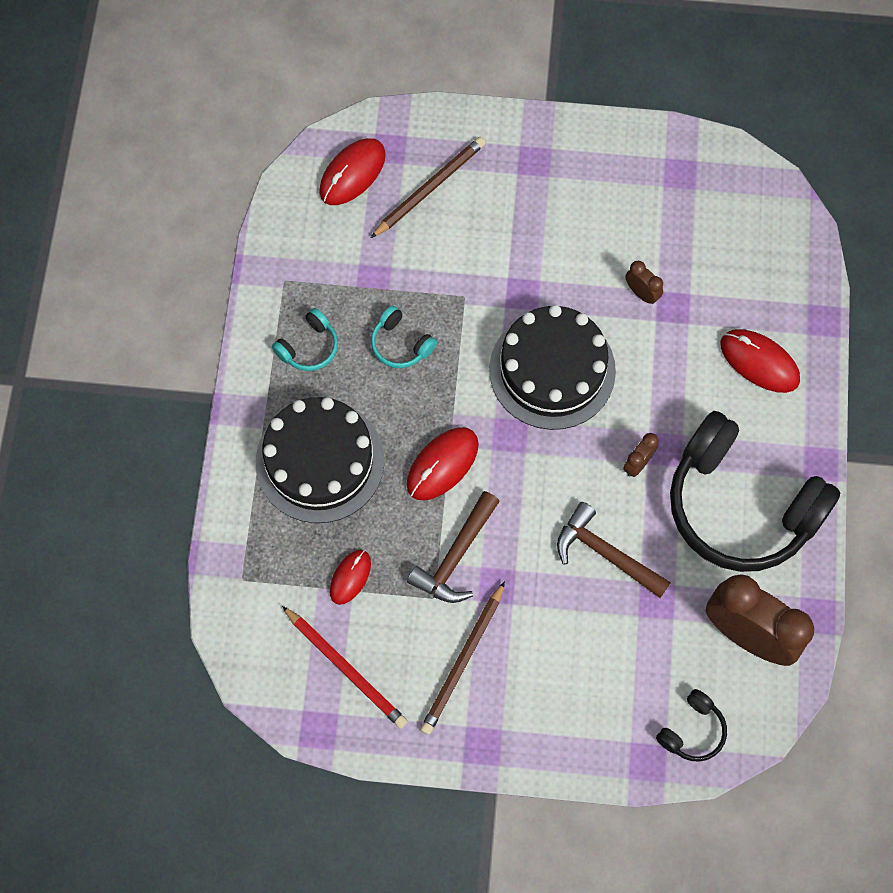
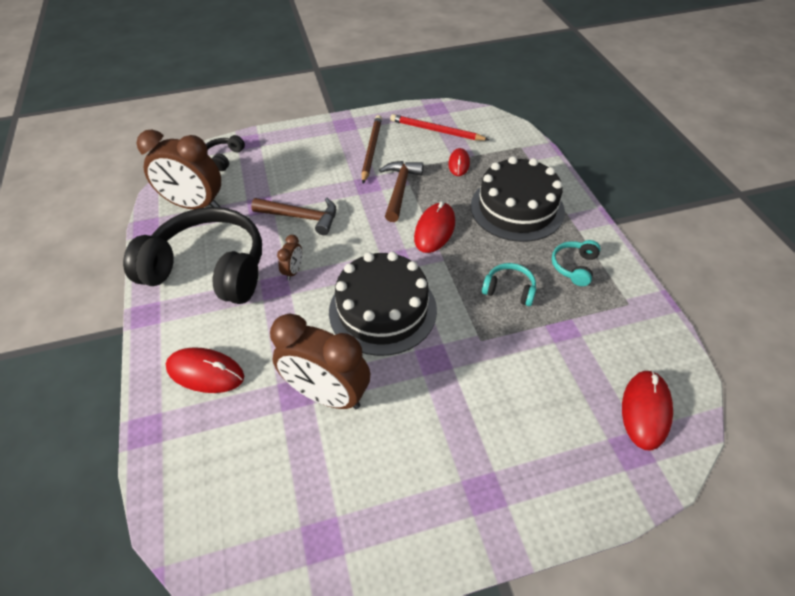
camera: 160 degrees right, 20 degrees down
brown pencil [371,137,485,238] -> none
brown clock [626,261,663,304] -> brown clock [270,313,370,409], size x2.31

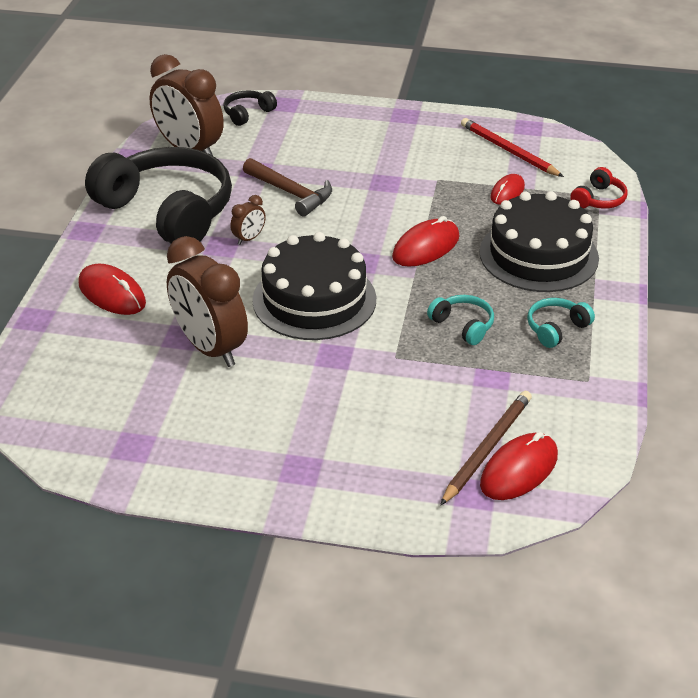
camera: 25 degrees right, 10 degrees down
brown pencil [362,115,382,183] -> brown pencil moved to [440,391,532,506]
brown hammer [379,161,424,222] -> none
none -> red headphones [570,167,628,209]

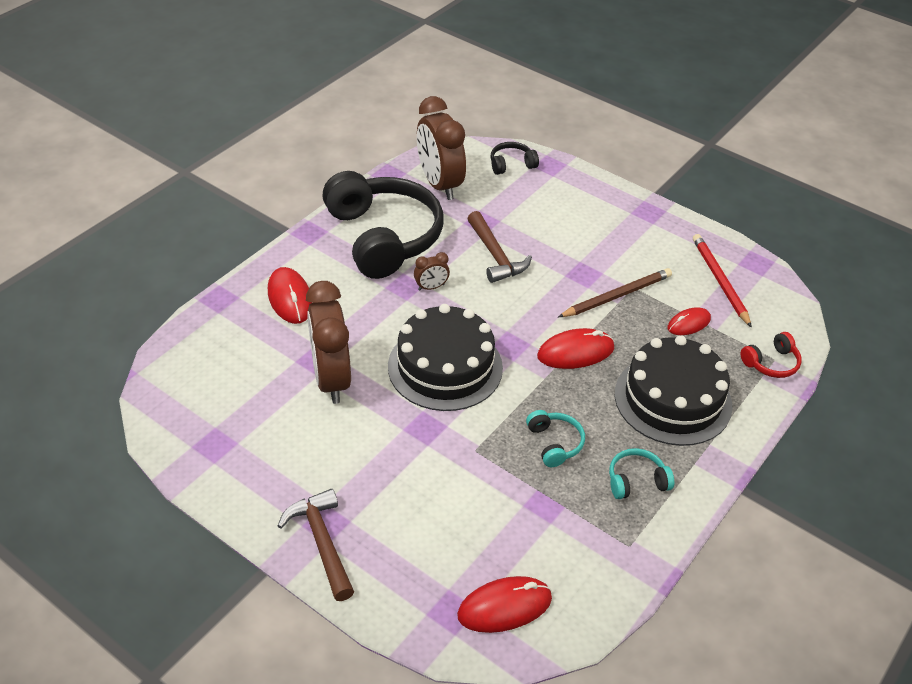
camera: 25 degrees right, 5 degrees up
brown pencil [440,391,532,506] -> brown pencil moved to [558,268,672,317]
none -> brown hammer [278,489,354,601]

